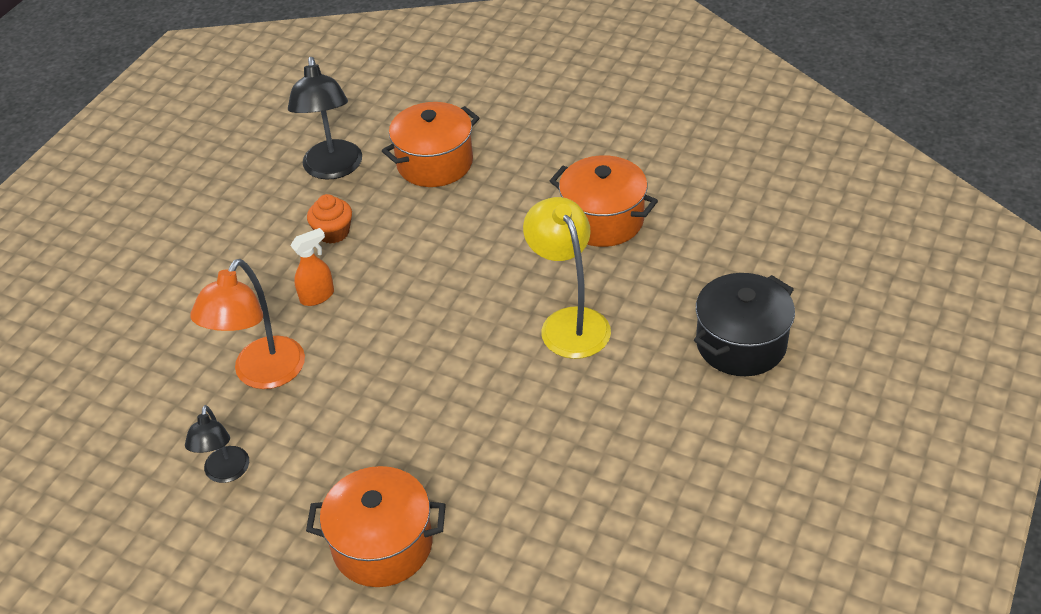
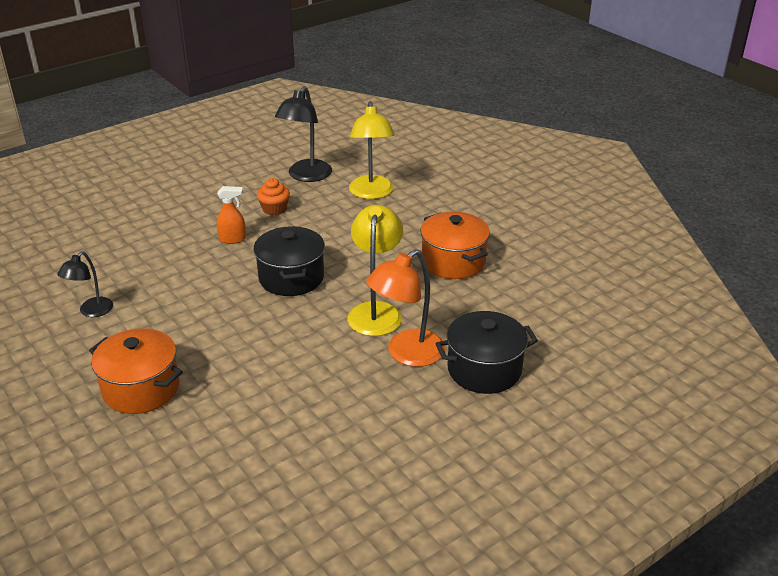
camera: 25 degrees right, 10 degrees down
orange lamp [190,259,305,389] -> orange lamp moved to [366,249,445,367]
orange pot [382,102,479,187] -> yellow lamp [349,101,395,199]
none -> black pot [254,226,325,296]

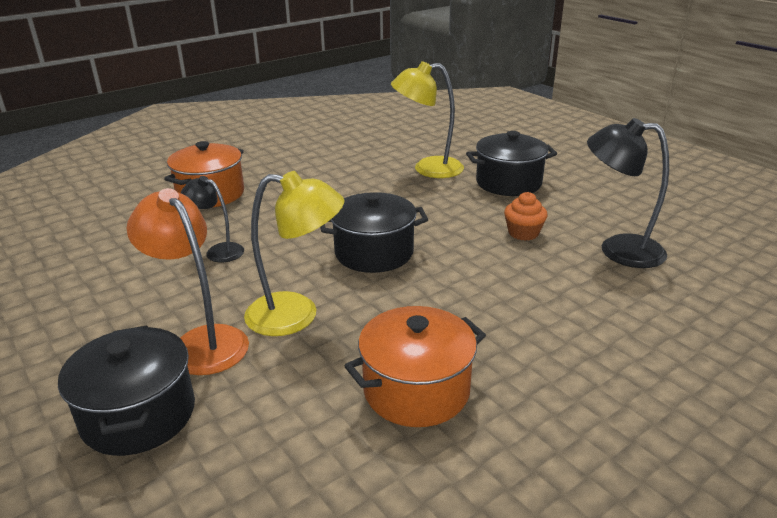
camera: 90 degrees right, 5 degrees down
black lamp [58,251,113,317] -> black lamp moved to [181,176,244,262]
orange spray bottle [217,186,246,244] -> none
yellow lamp [349,101,395,199] -> yellow lamp moved to [391,61,464,178]
none -> black pot [466,131,557,196]

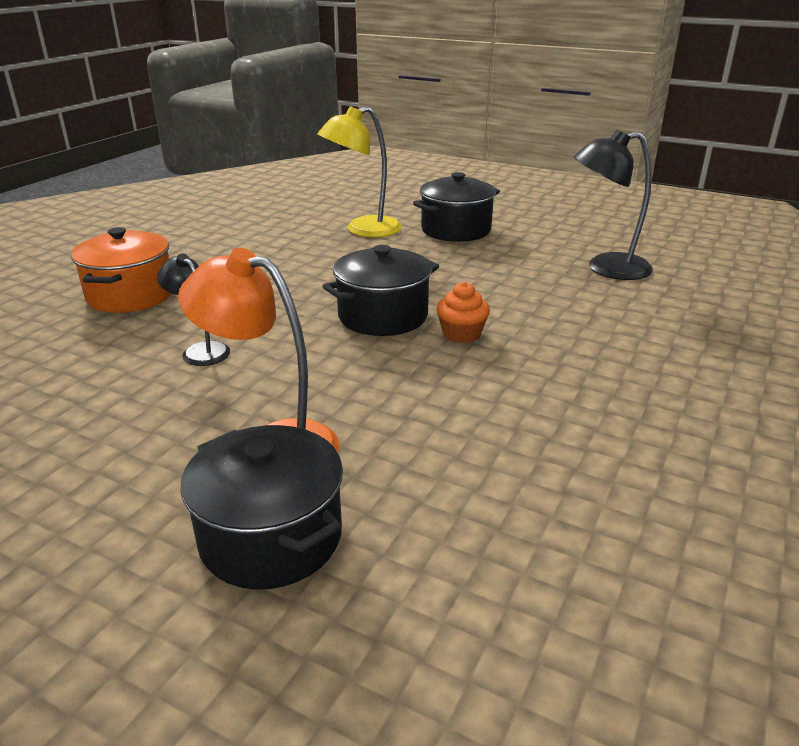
camera: 25 degrees left, 0 degrees up
black lamp [181,176,244,262] -> black lamp turned 45 degrees clockwise [157,254,230,366]
yellow lamp [244,171,344,336] -> none
orange pot [344,306,486,427] -> none
orange cupcake [504,192,547,241] -> orange cupcake moved to [436,282,490,343]

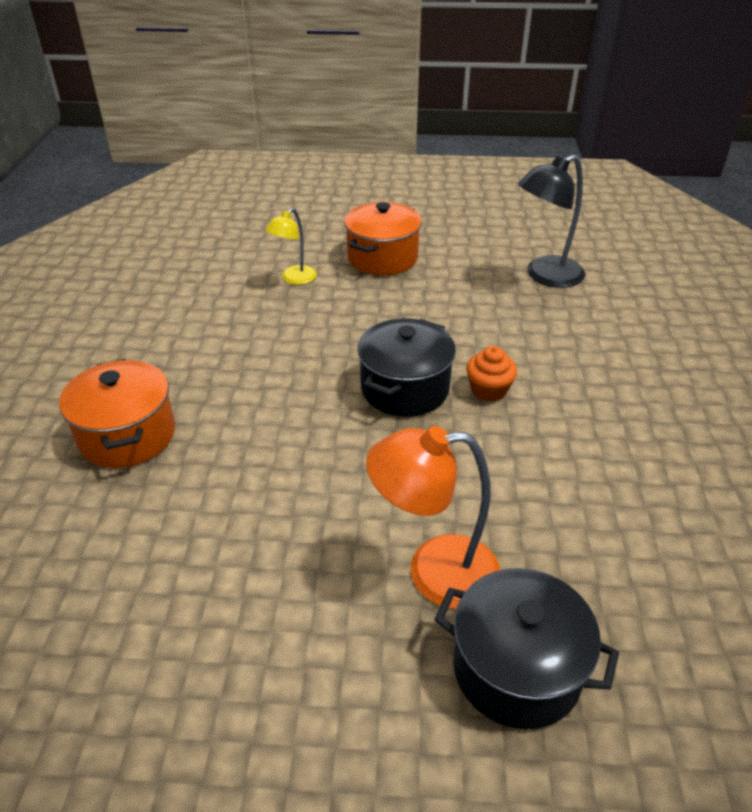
camera: 25 degrees left, 10 degrees up
black lamp [157,254,230,366] -> none
yellow lamp [318,106,402,237] -> yellow lamp [265,208,317,285], size x0.60
black pot [413,172,500,242] -> orange pot [344,202,422,275]

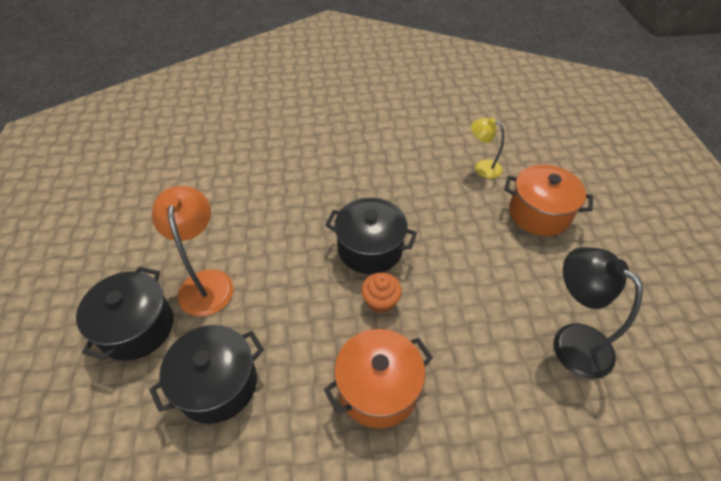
camera: 80 degrees right, 10 degrees up
orange pot [59,359,175,468] -> orange pot moved to [324,329,433,428]
none -> black pot [149,325,264,424]

